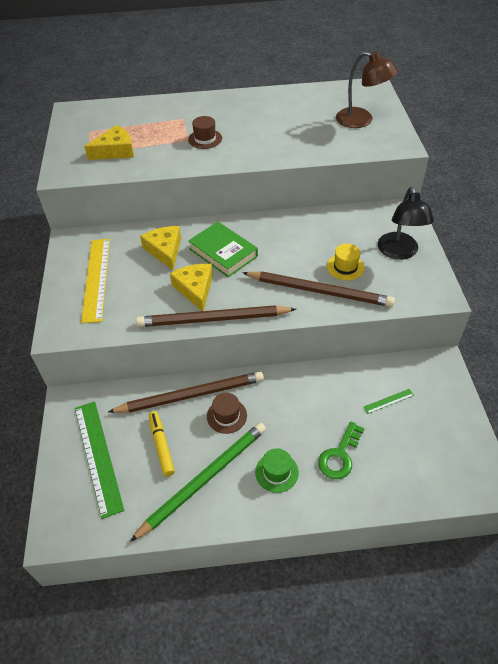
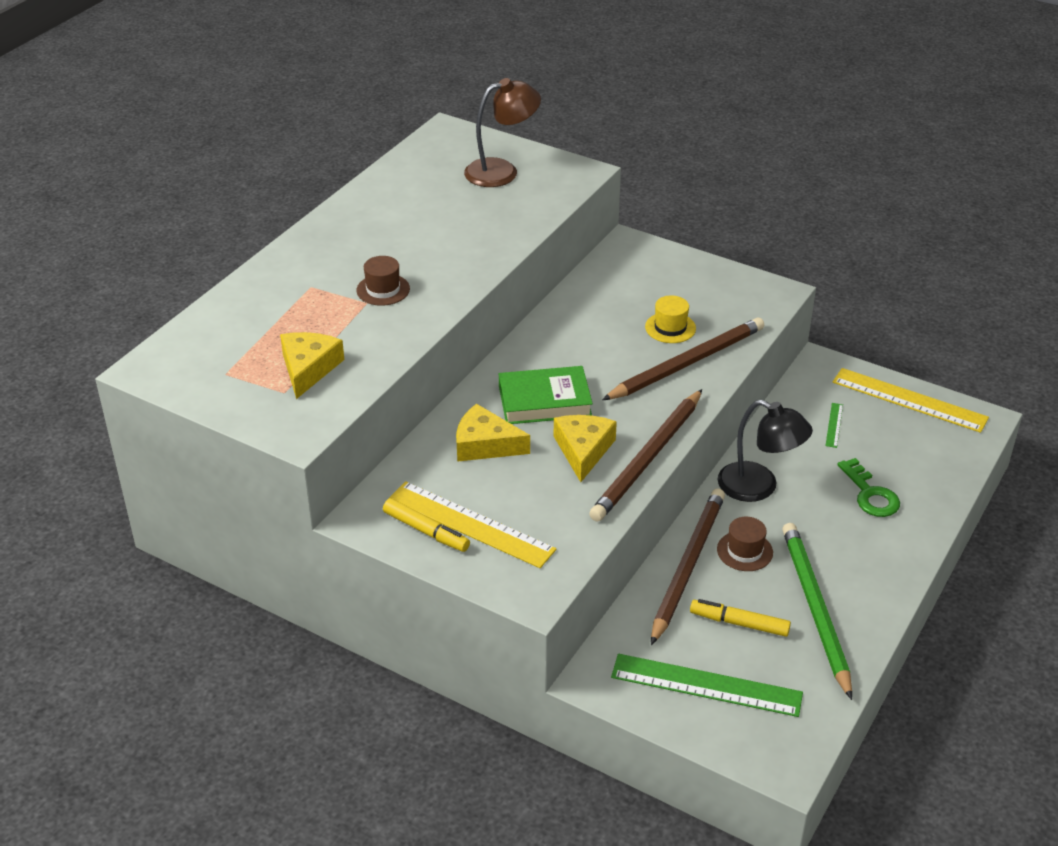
camera: 55 degrees left, 10 degrees down
yellow cheese [170,264,213,311] -> yellow cheese turned 75 degrees clockwise [554,415,617,482]
green hat [255,448,299,493] -> none
black lamp [378,187,434,260] -> black lamp moved to [717,400,813,502]
none -> yellow marker [383,498,470,552]
none -> yellow ruler [833,368,989,433]

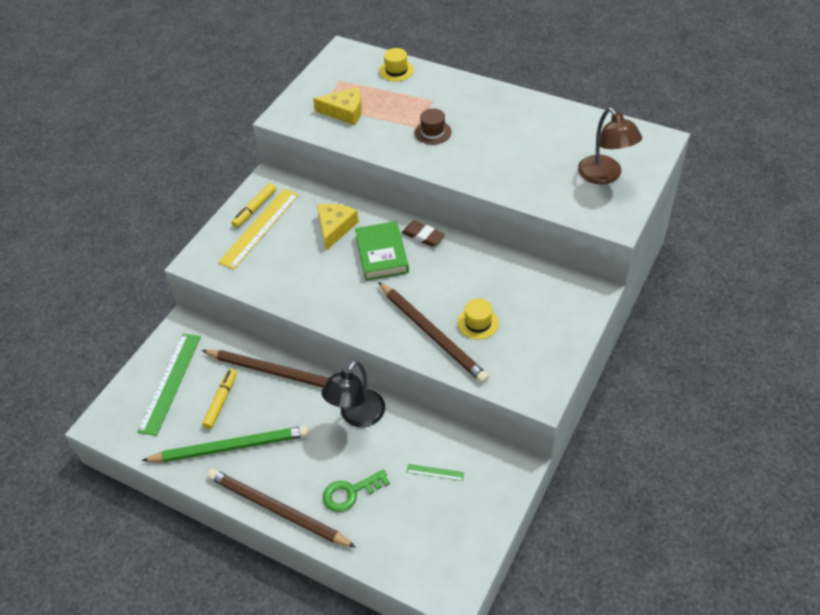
camera: 90 degrees right, 10 degrees up
yellow cheese [554,415,617,482] -> none
brown pencil [589,389,702,522] -> brown pencil moved to [207,469,356,548]
brown hat [717,517,773,571] -> none
yellow ruler [833,368,989,433] -> none
none -> yellow hat [379,48,414,81]
none -> brown eraser [402,221,445,247]

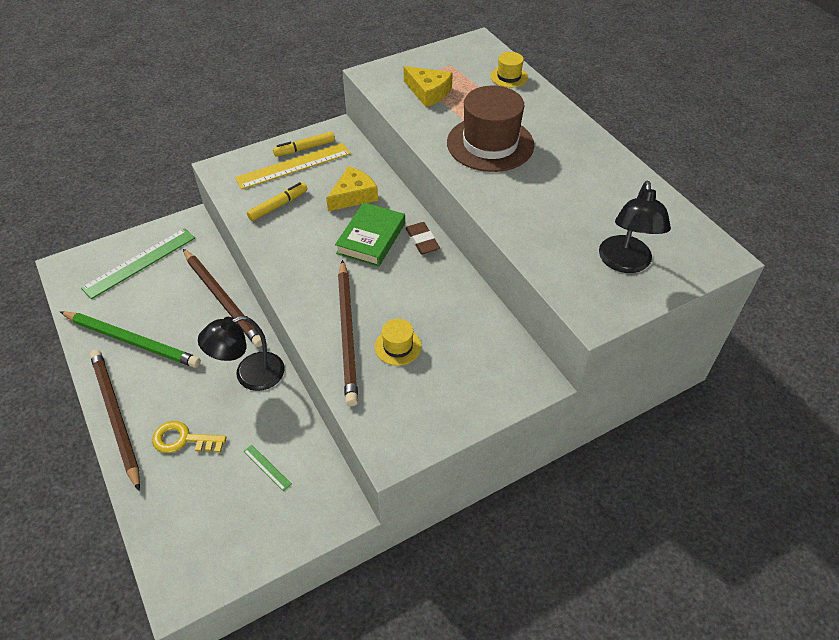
camera: 30 degrees right, 0 degrees up
yellow marker [202,368,237,429] -> yellow marker moved to [247,182,308,221]
green key [323,469,390,512] -> yellow key [152,421,227,453]
brown hat [415,108,452,145] -> brown hat [447,86,534,172], size x2.12
brown lamp [578,108,642,185] -> black lamp [599,181,671,273]

